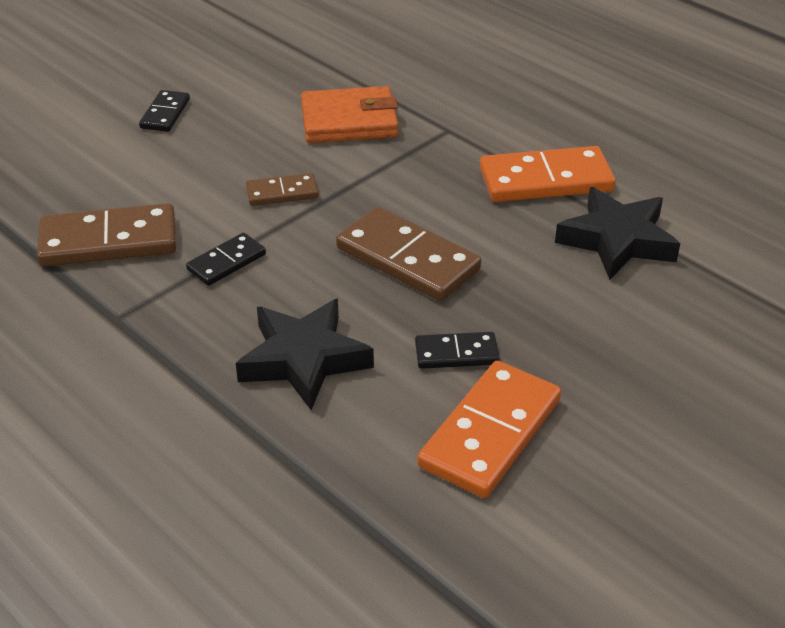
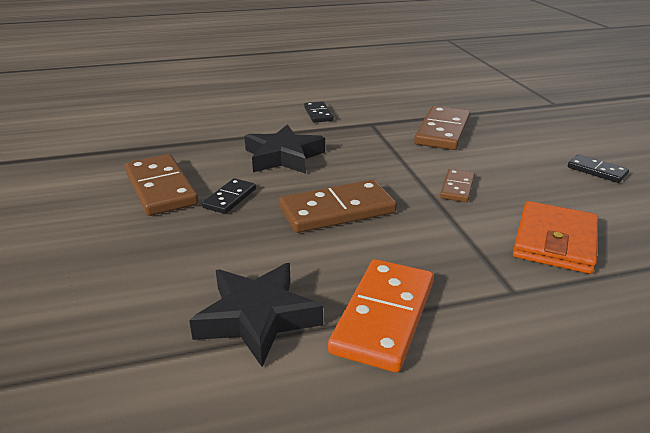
camera: 120 degrees right, 10 degrees down
black domino [186,233,266,286] -> black domino moved to [304,101,334,123]
orange domino [417,361,561,498] -> brown domino [125,154,199,216]

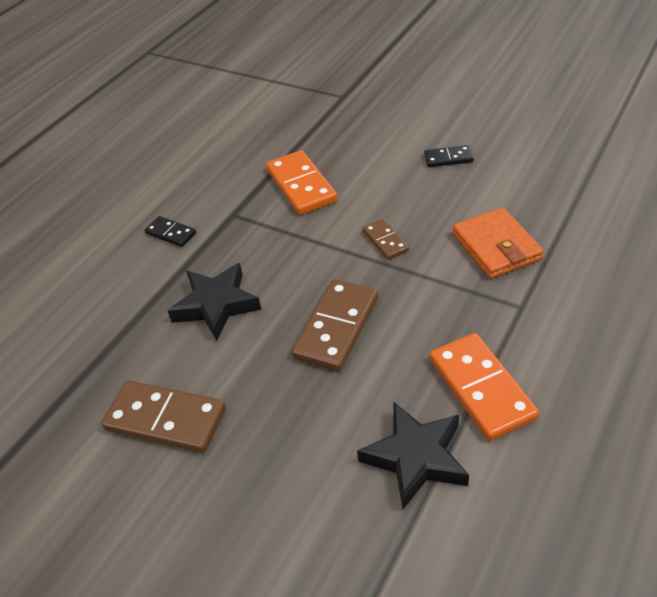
camera: 40 degrees left, 15 degrees up
black domino [202,178,256,214] -> none
brown domino [414,106,471,150] -> orange domino [266,150,338,215]

